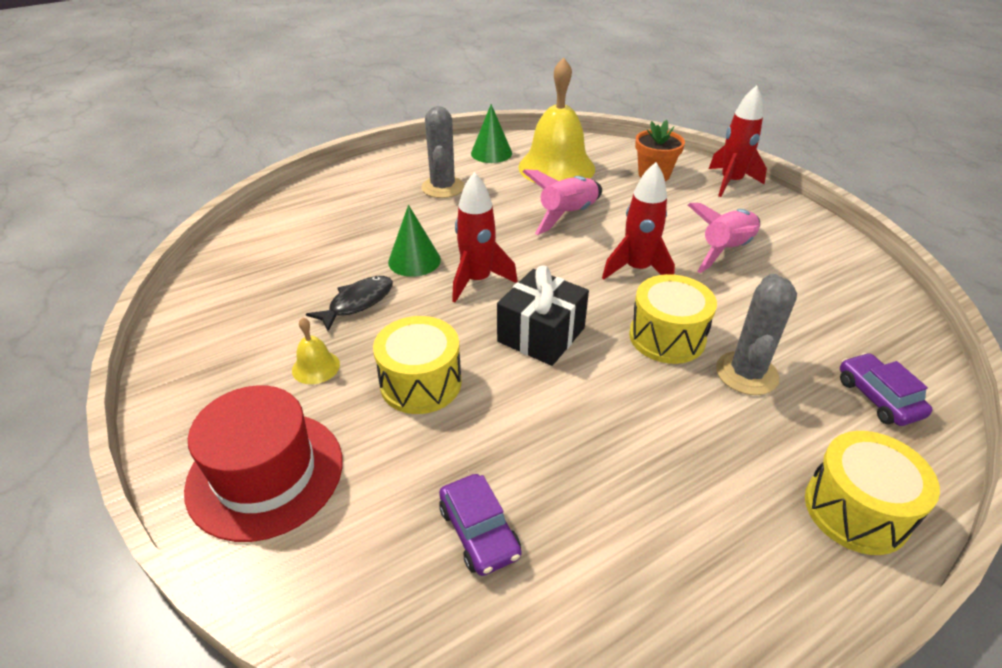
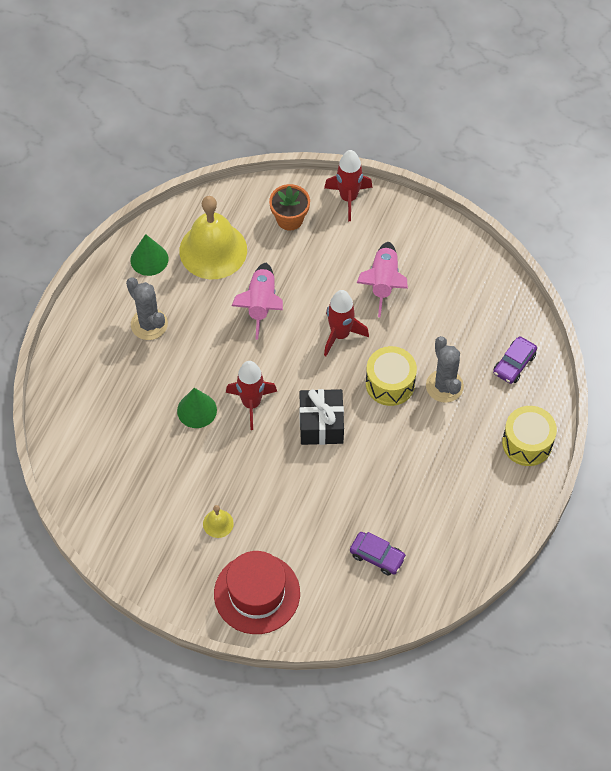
camera: 35 degrees left, 20 degrees up
black fish [306,276,393,331] -> none
yellow drum [373,316,462,414] -> none
purple car [840,353,933,426] -> purple car turned 90 degrees counterclockwise [493,337,537,384]

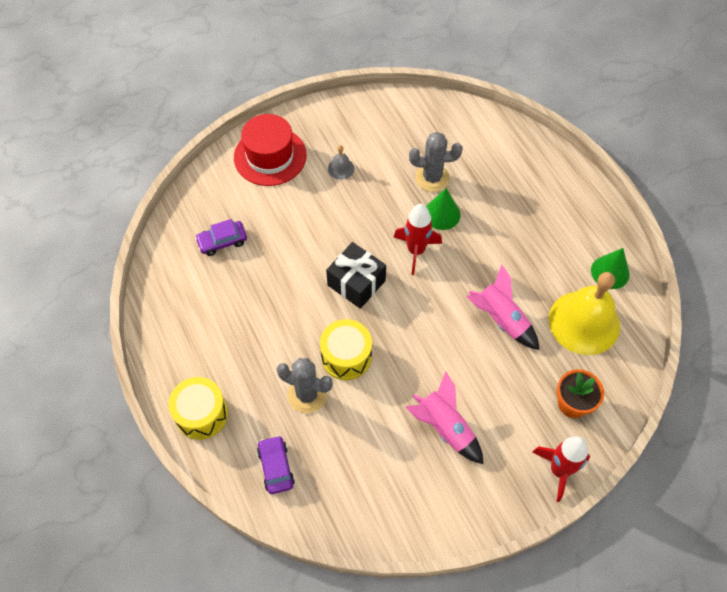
camera: 130 degrees right, 0 degrees up
grey cactus [126,277,168,340] -> grey cactus moved to [409,132,463,192]
yellow bell [203,505,234,538] -> grey bell [328,145,355,180]
red rocket [324,290,369,356] -> none

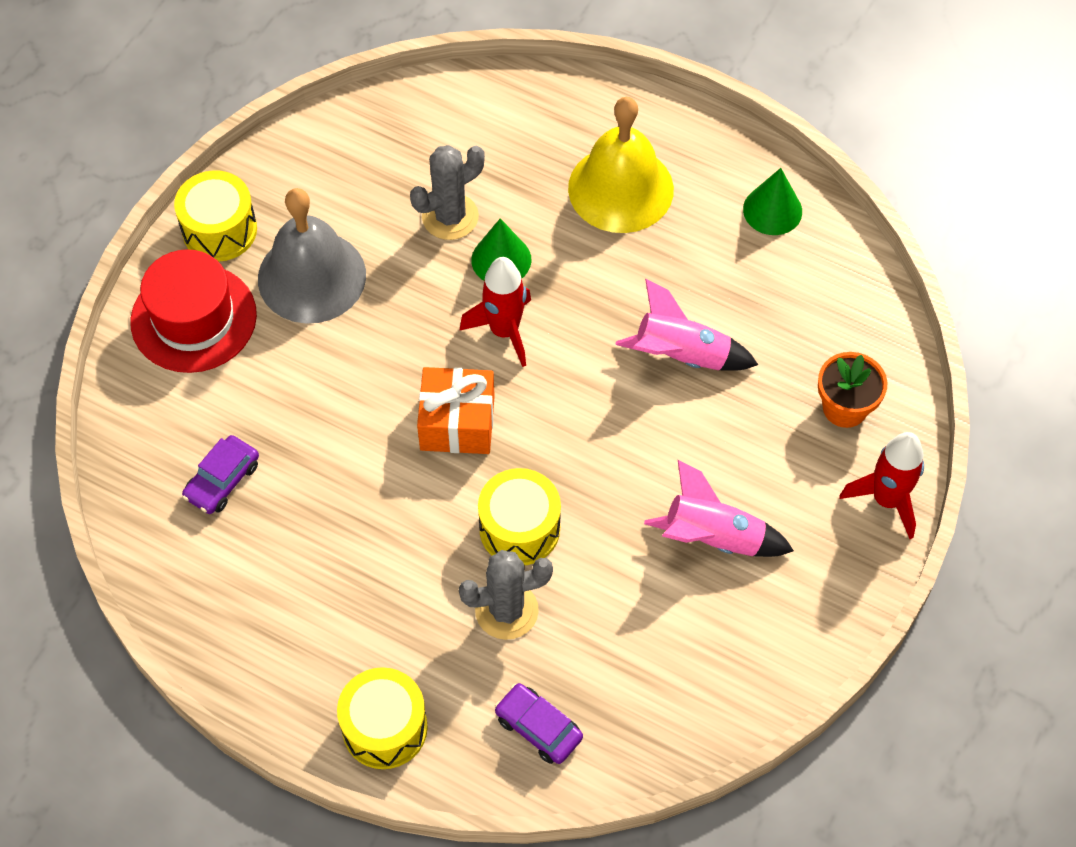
camera: 35 degrees left, 0 degrees up
black gift [326,242,386,309] -> orange gift [417,367,495,454]
grey bell [328,145,355,180] -> grey bell [258,188,366,324], size x2.41
yellow bell [549,272,620,355] -> yellow bell moved to [568,97,674,233]
none -> yellow drum [174,170,257,262]

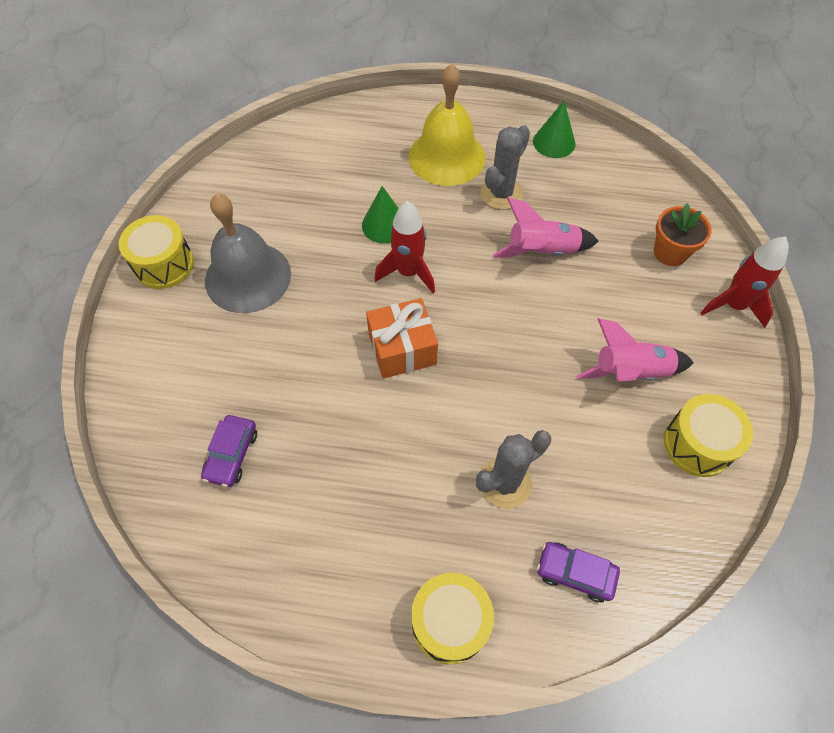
camera: 20 degrees left, 0 degrees up
red hat [130,249,257,373] -> none
grey cactus [410,145,485,240] -> grey cactus moved to [481,125,530,210]
yellow drum [478,468,561,565] -> yellow drum moved to [664,394,753,477]

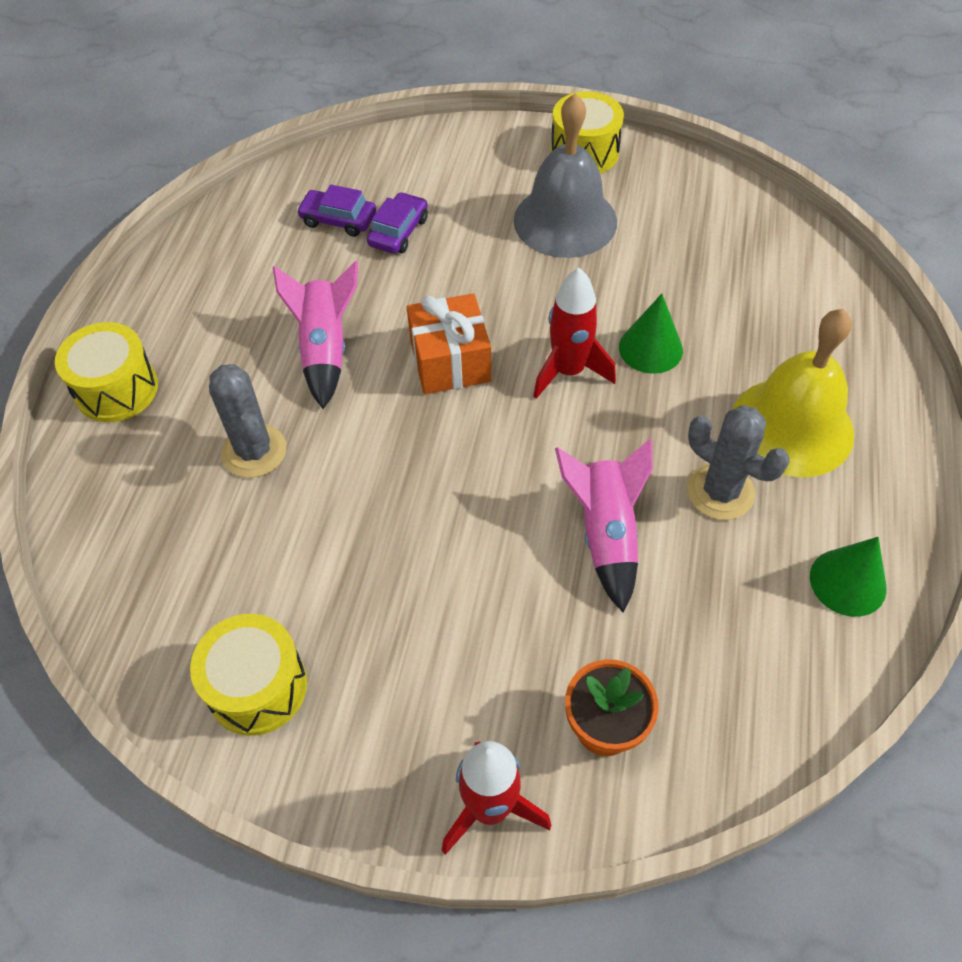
camera: 95 degrees right, 5 degrees down
purple car [537,542,620,602] -> purple car moved to [367,192,428,254]
pink rocket [576,318,694,381] -> pink rocket moved to [273,261,358,409]

